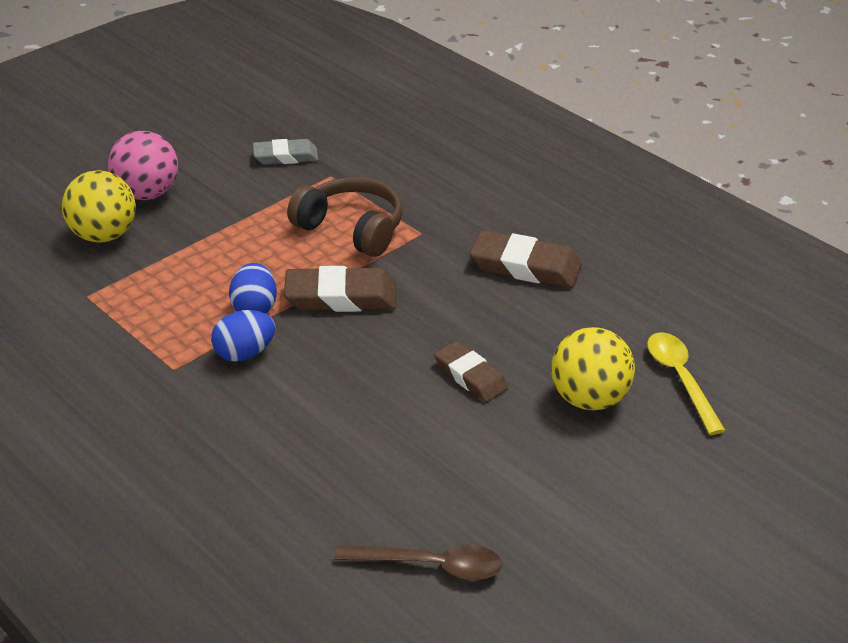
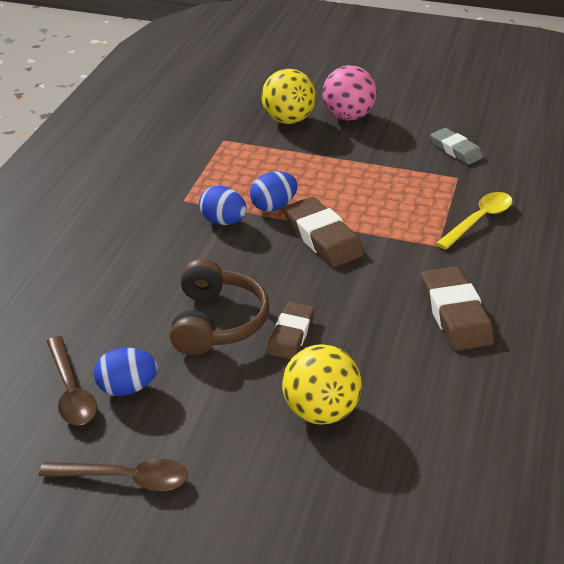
camera: 60 degrees right, 0 degrees up
brown headphones [287,177,403,257] -> brown headphones moved to [170,259,269,355]
yellow spoon [647,332,726,435] -> yellow spoon moved to [436,192,512,250]
none -> brown spoon [39,459,188,491]
none -> blue egg [94,348,158,396]

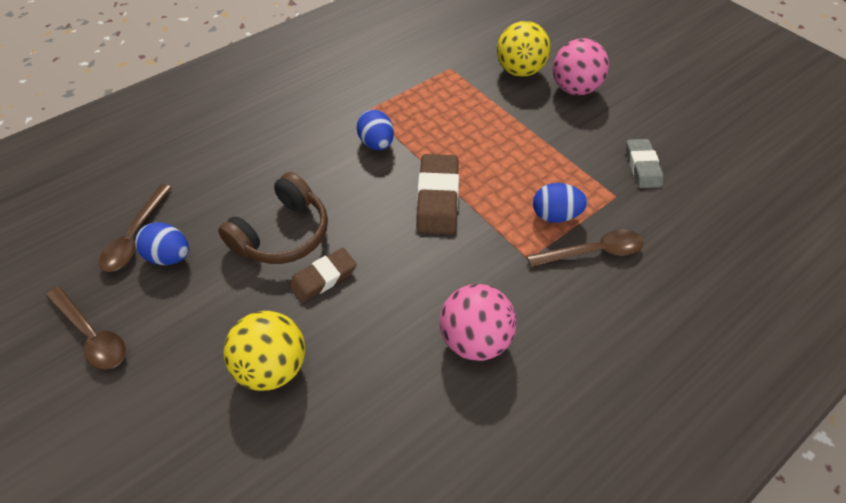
camera: 35 degrees right, 15 degrees up
blue egg [250,171,297,212] -> blue egg moved to [533,183,587,223]
brown eraser [421,266,494,351] -> pink ball [440,284,517,361]
yellow spoon [436,192,512,250] -> brown spoon [527,229,644,267]

